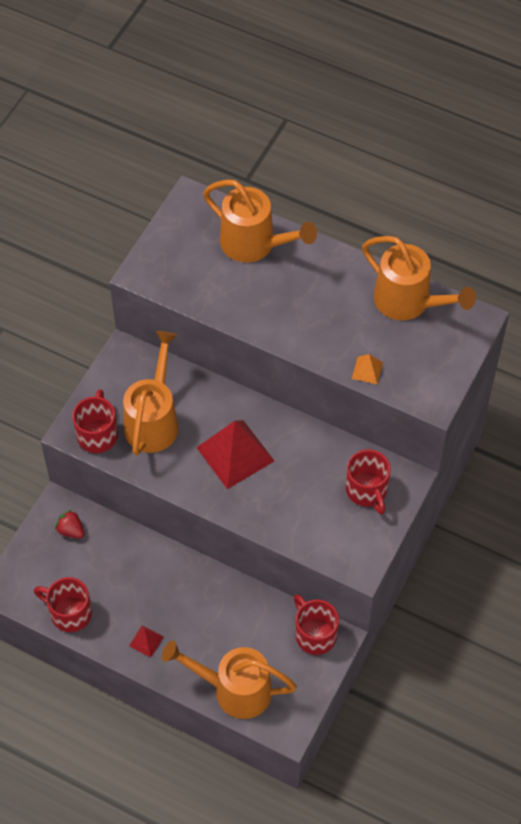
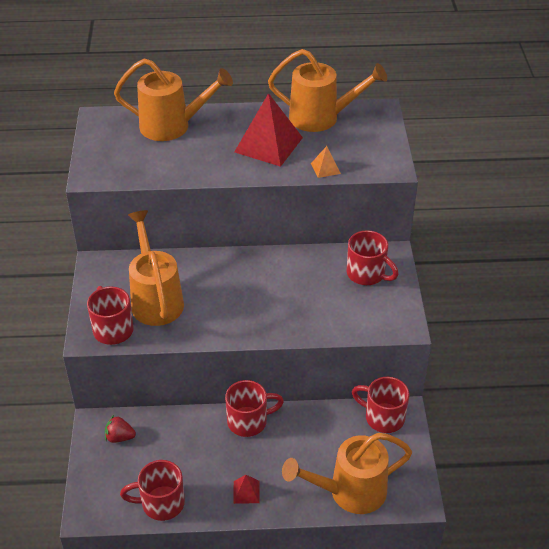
camera: 30 degrees left, 15 degrees down
red pyramid [196,420,274,489] -> red pyramid moved to [234,93,303,167]
none -> red mug [225,380,284,437]

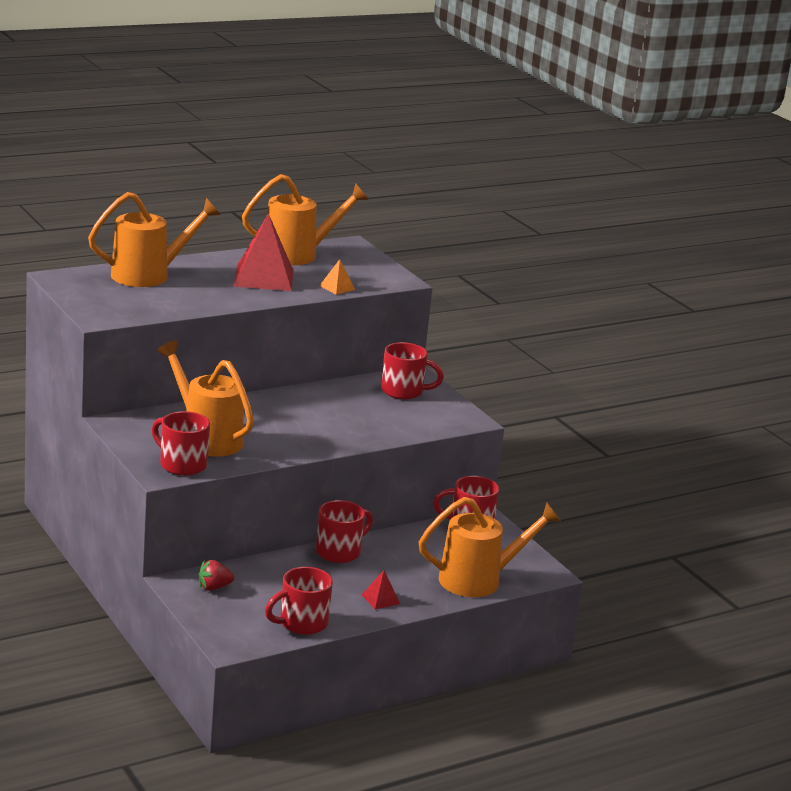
camera: 30 degrees left, 20 degrees down
orange watering can [282,433,412,514] -> orange watering can turned 150 degrees counterclockwise [419,497,561,597]

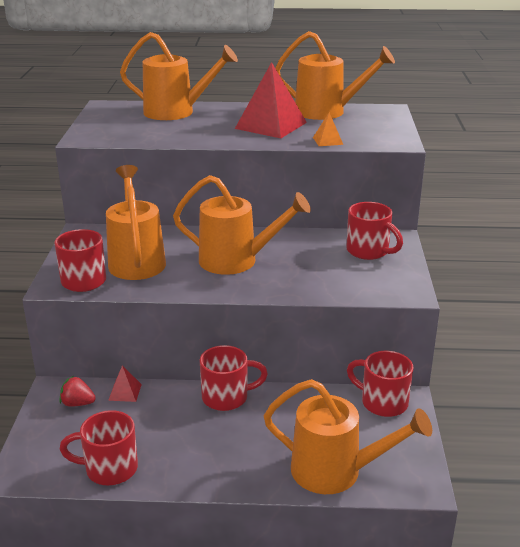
camera: 35 degrees right, 5 degrees up
red pyramid [362,570,400,609] -> red pyramid moved to [108,366,142,402]
none -> orange watering can [173,175,311,275]

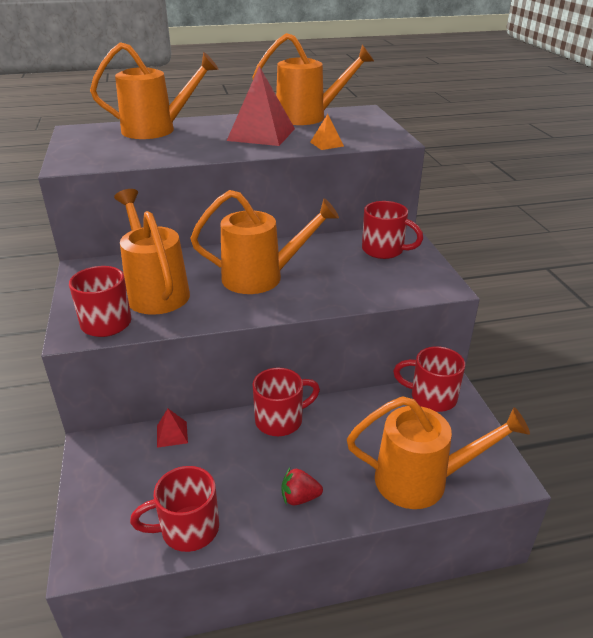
camera: 15 degrees left, 5 degrees up
red strawberry [60,376,96,407] -> red strawberry moved to [281,468,323,505]

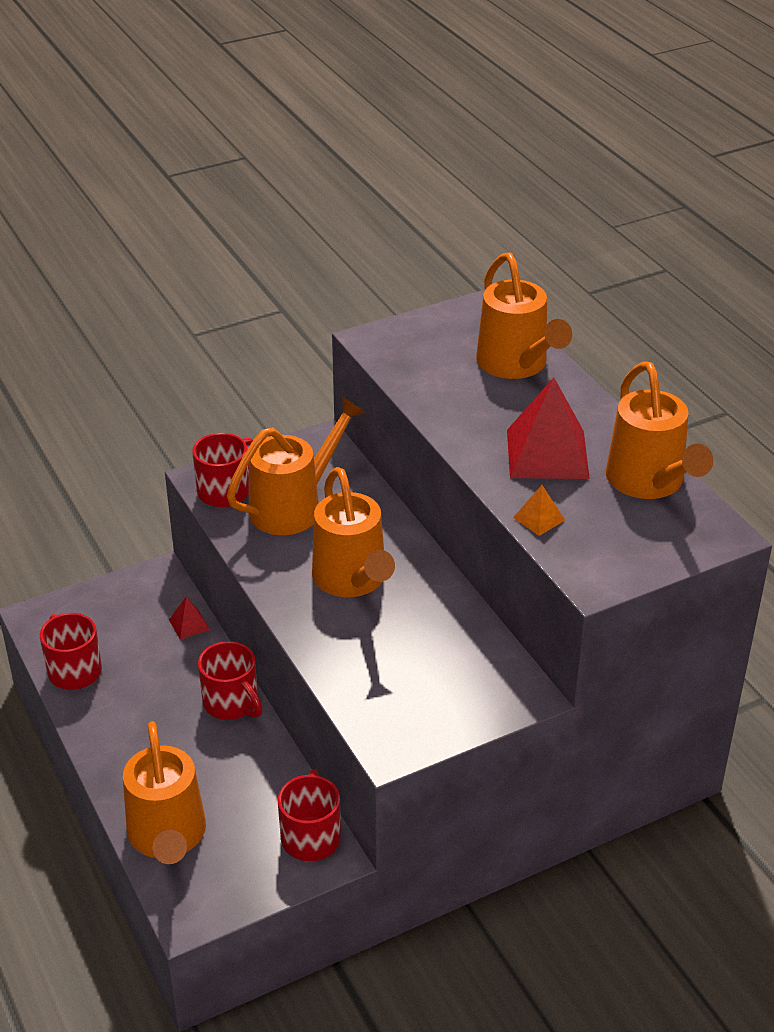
camera: 75 degrees right, 5 degrees up
red strawberry [281,468,323,505] -> none
red mug [362,201,423,259] -> none

